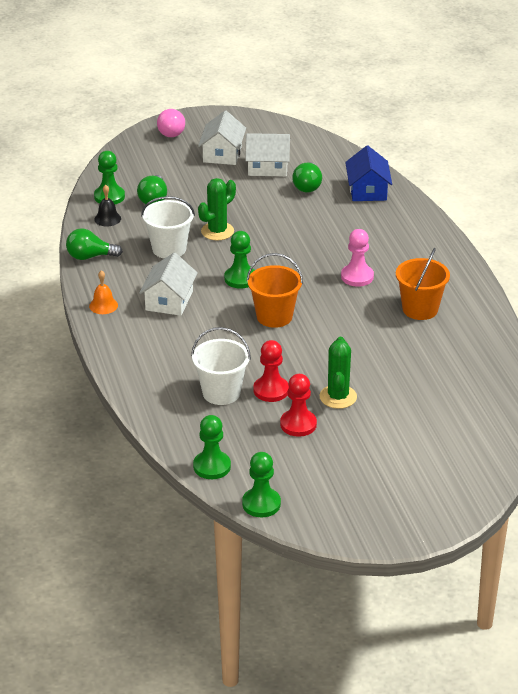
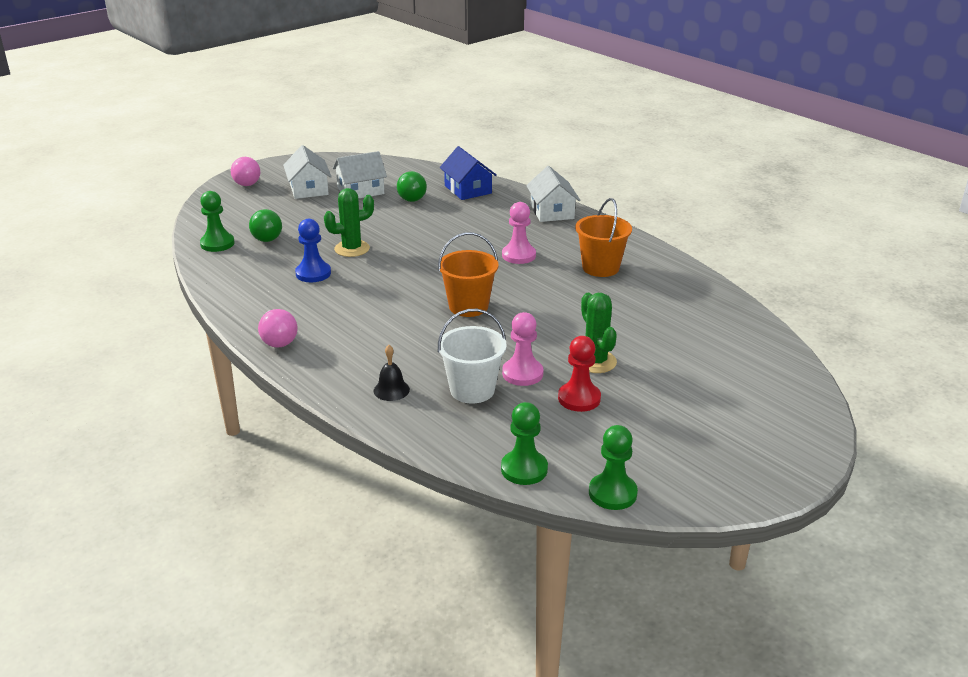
camera: 25 degrees left, 5 degrees down
green light bulb [66,228,123,260] -> none
orange bell [89,270,118,314] -> pink light bulb [258,309,298,348]
black bell [94,185,121,226] -> black bell moved to [374,345,410,401]
white house [139,253,198,316] -> white house moved to [526,166,580,222]
white bucket [141,196,195,259] -> blue pawn [295,219,331,282]
green cactus [198,178,236,241] -> green cactus turned 45 degrees clockwise [324,188,374,257]
green pawn [224,231,255,289] -> none
red pawn [253,340,289,402] -> pink pawn [502,312,543,386]

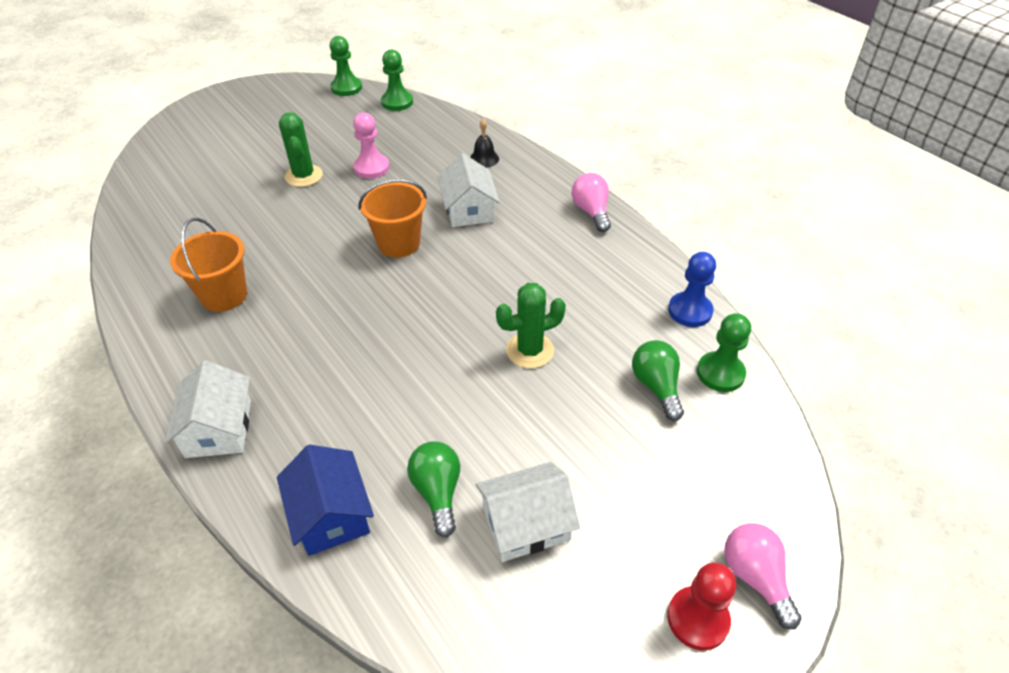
camera: 175 degrees left, 15 degrees up
white house [283,145,332,199] -> white house moved to [438,153,500,227]
blue pawn [295,219,331,282] -> blue pawn moved to [668,252,716,327]
white bucket [438,309,507,403] -> none
pink pawn [502,202,536,264] -> none
red pawn [558,336,601,412] -> red pawn moved to [667,562,736,650]

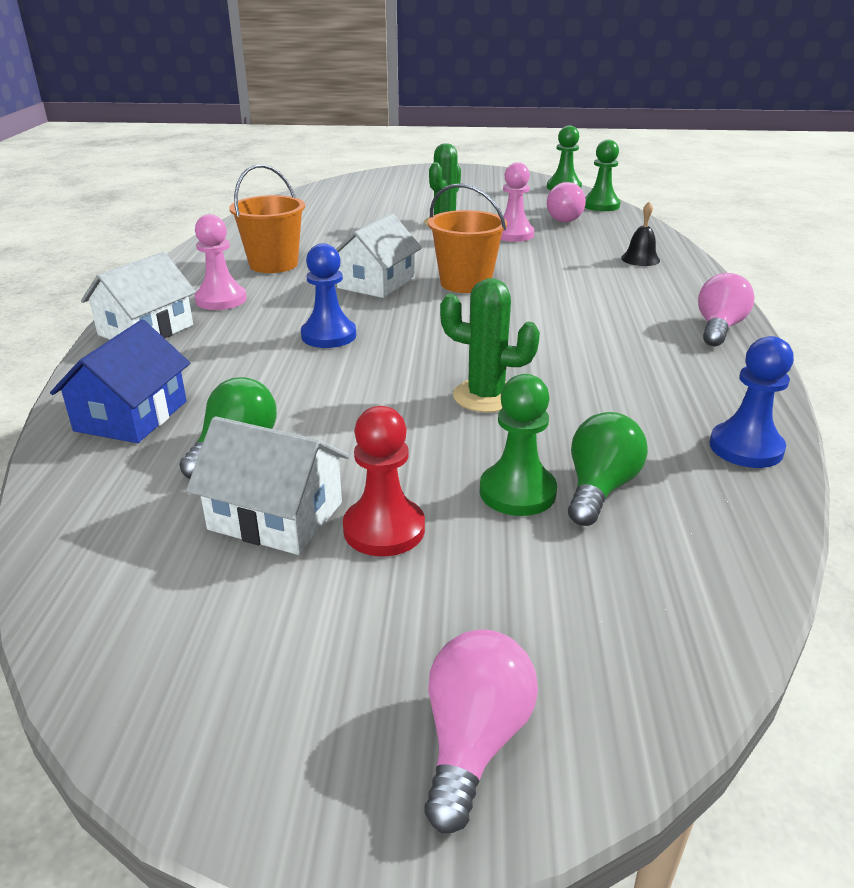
camera: 40 degrees right, 15 degrees down
white house [438,153,500,227] -> white house moved to [336,213,422,298]
red pawn [667,562,736,650] -> red pawn moved to [343,406,425,556]
green pawn [697,313,751,392] -> green pawn moved to [480,374,557,516]
none -> pink pawn [194,214,247,310]
none -> blue pawn [301,243,356,348]
none -> pink light bulb [547,182,586,222]

